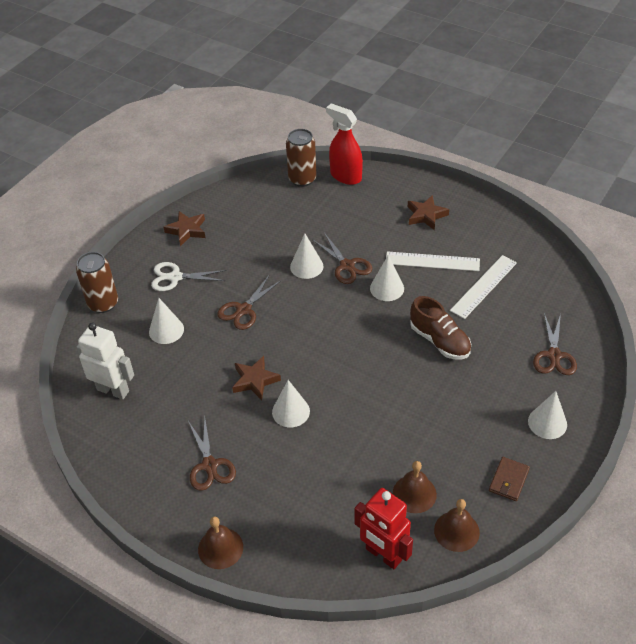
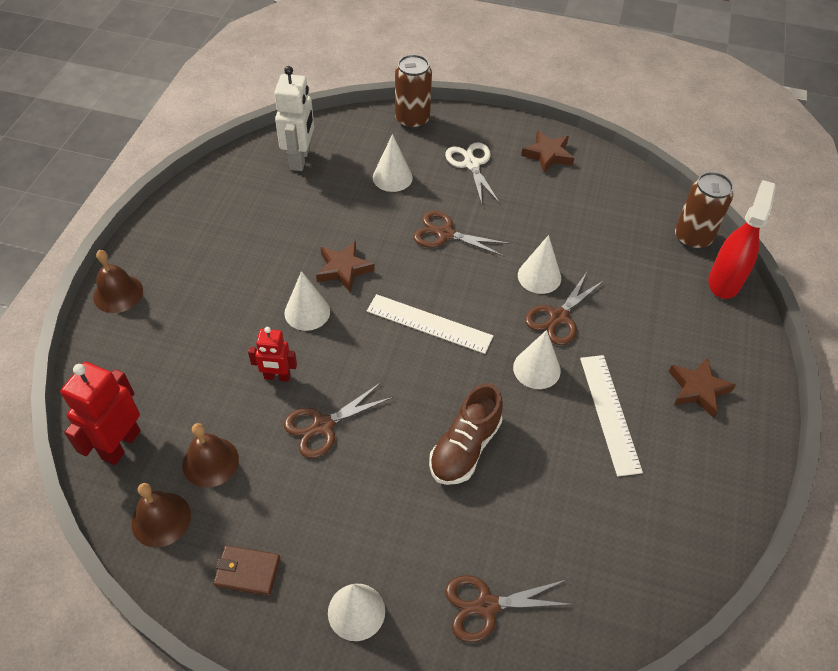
camera: 70 degrees right, 5 degrees up
brown scissors [188,418,236,491] -> brown scissors moved to [284,382,393,459]
white ruler [450,255,517,319] -> white ruler moved to [367,294,493,354]
none -> red robot [248,327,297,382]

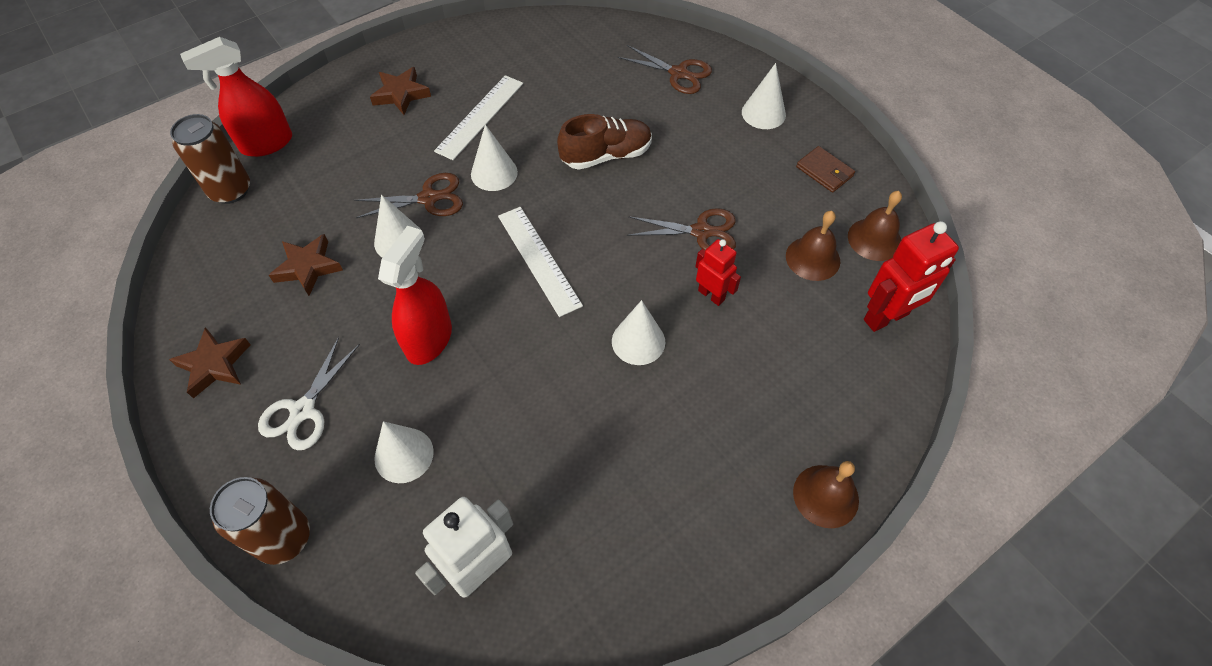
camera: 140 degrees left, 5 degrees up
brown star [316,241,375,293] -> brown star moved to [269,234,343,296]
brown scissors [413,211,510,257] -> red spray bottle [378,226,452,365]

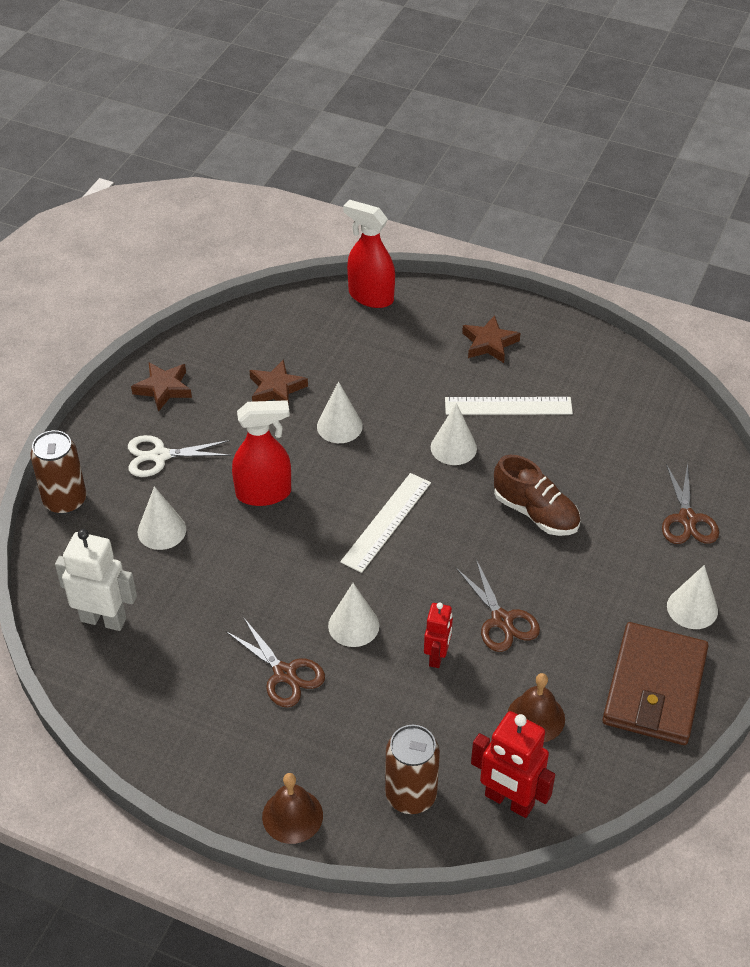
camera: 60 degrees right, 10 degrees down
brown can [170,114,250,204] -> brown can moved to [385,725,440,814]
brown scissors [354,173,463,218] -> brown scissors moved to [225,618,325,708]
brown wallet [796,146,855,193] -> brown wallet [602,622,709,745], size x2.19
brown bell [848,191,902,261] -> none

